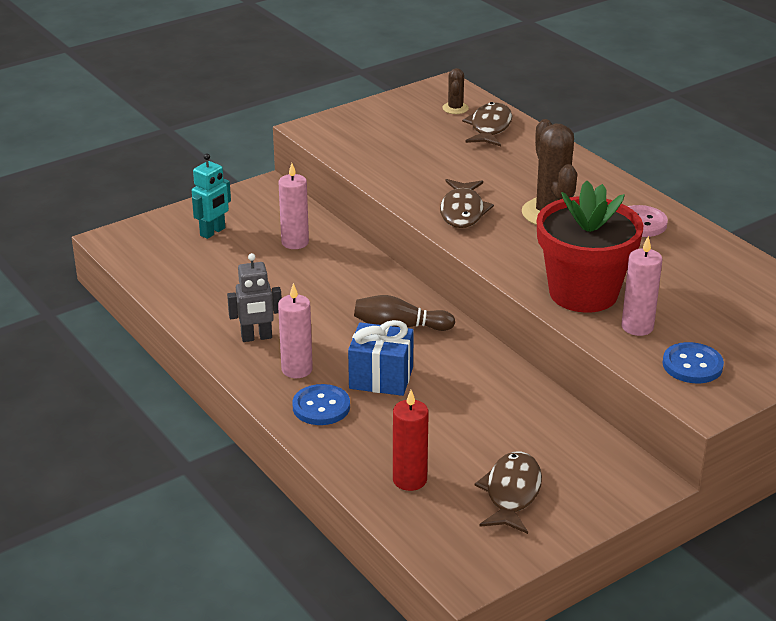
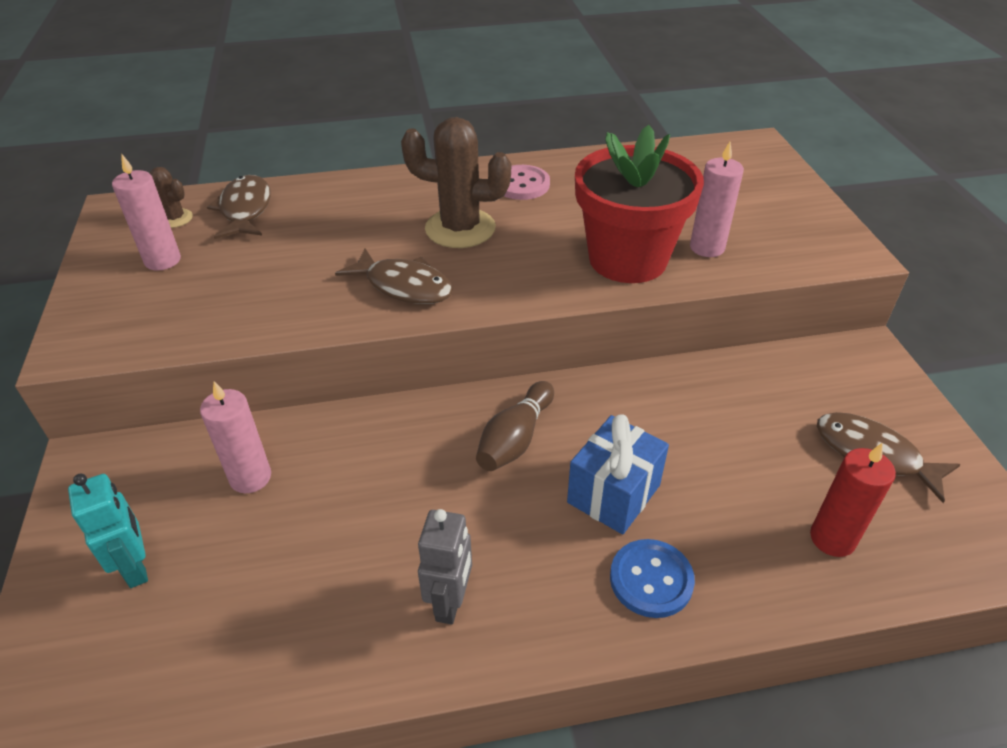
camera: 65 degrees left, 10 degrees up
pink candle [278,283,313,378] -> pink candle moved to [112,155,181,271]
brown fish [462,102,512,146] -> brown fish turned 45 degrees clockwise [207,175,271,239]
blue button [662,342,724,384] -> none

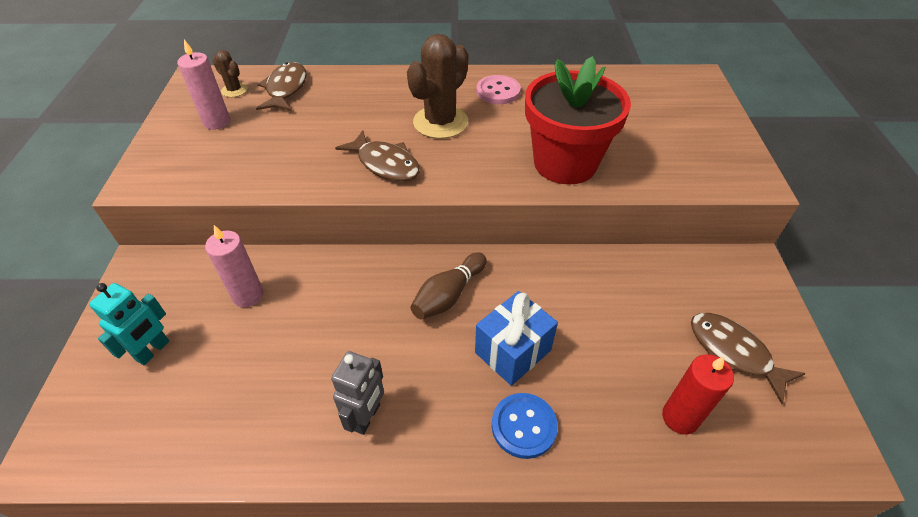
camera: 10 degrees right, 5 degrees up
turquoise robot [68,474,148,588] -> turquoise robot turned 45 degrees clockwise [89,283,169,365]
brown cactus [401,117,511,248] -> brown cactus turned 75 degrees counterclockwise [407,34,468,139]
pink candle [690,142,744,257] -> none

